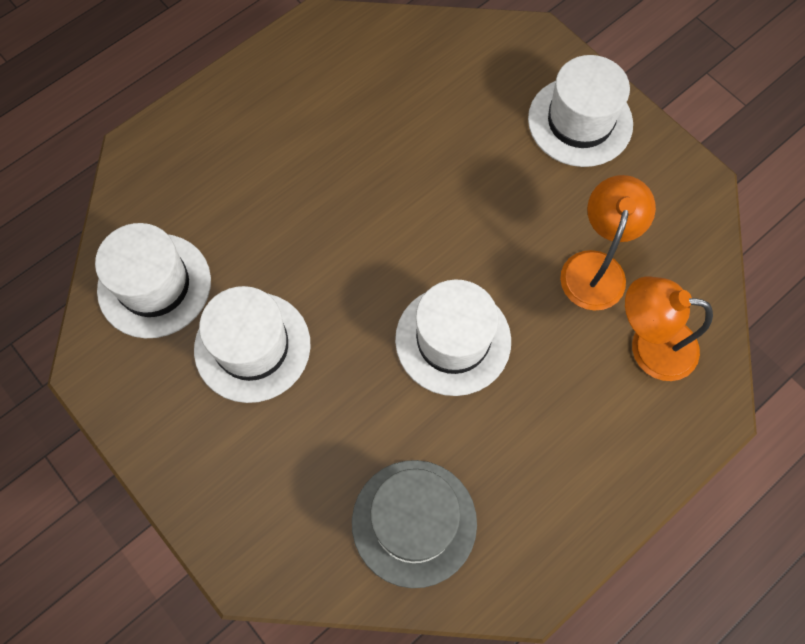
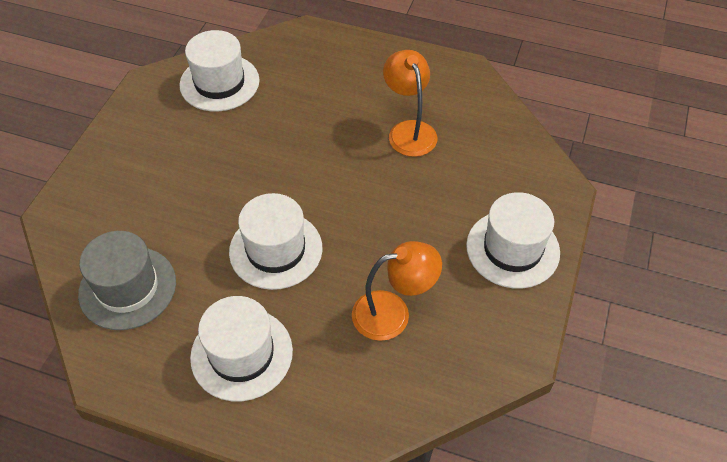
camera: 60 degrees right, 15 degrees down
white hat [194,286,310,403] -> white hat moved to [190,296,293,401]
orange lamp [625,276,713,381] -> orange lamp moved to [383,50,437,157]

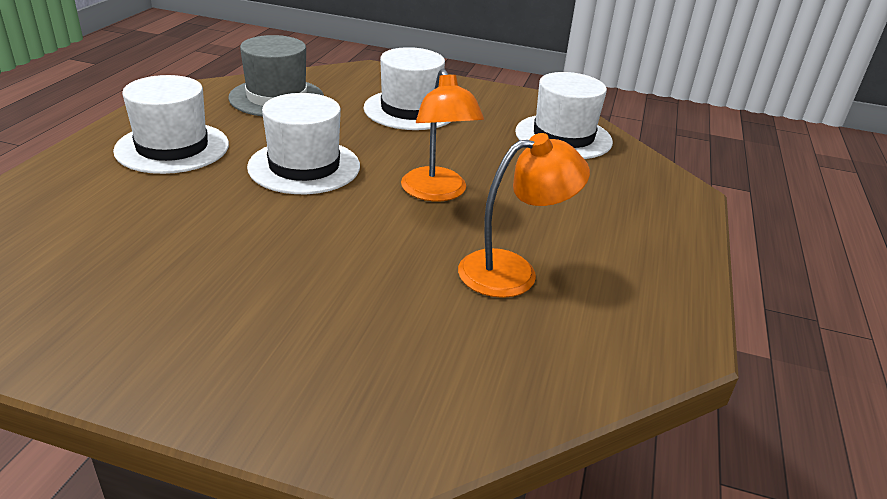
camera: 85 degrees right, 20 degrees down
orange lamp [352,241,442,341] -> orange lamp moved to [401,69,484,201]
white hat [466,192,560,289] -> white hat moved to [363,47,450,130]

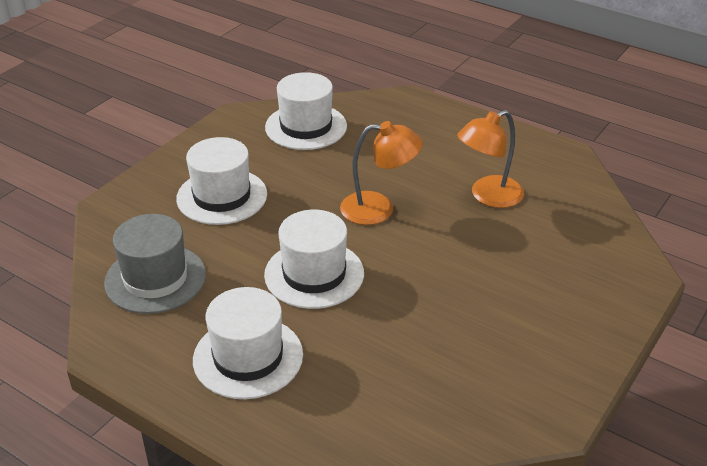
camera: 70 degrees left, 5 degrees up
orange lamp [458,133,590,298] -> orange lamp turned 120 degrees counterclockwise [457,110,524,208]

